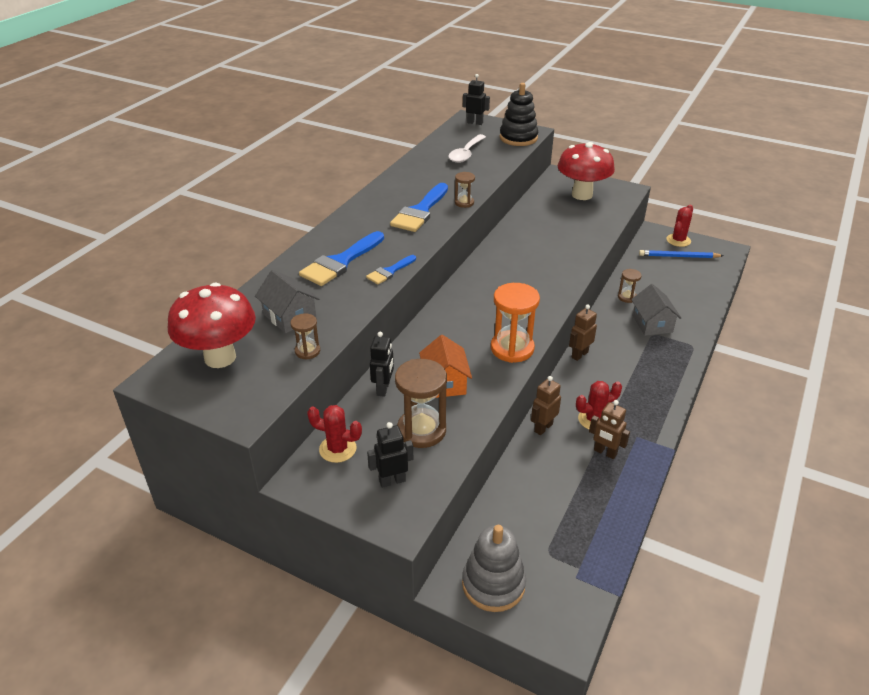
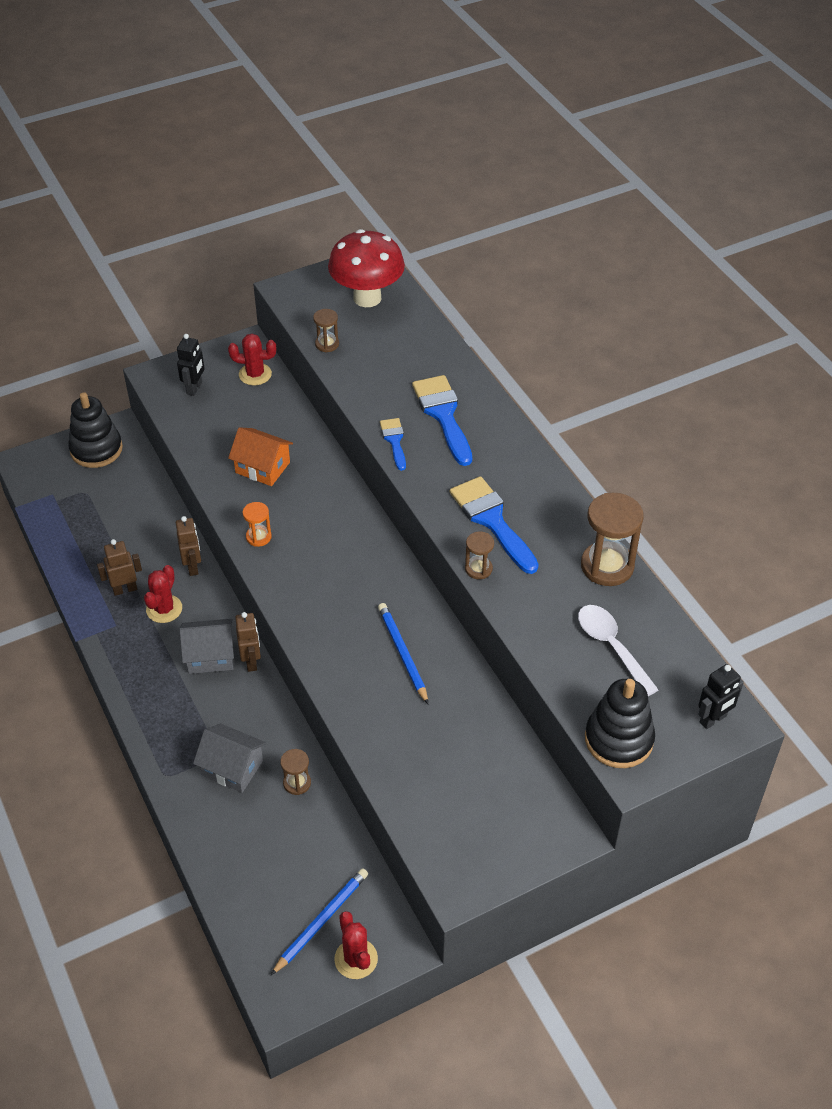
camera: 125 degrees right, 10 degrees up
grey house [255,270,319,333] -> grey house moved to [179,619,234,674]
red cactus [307,405,362,463] -> red cactus turned 45 degrees clockwise [228,333,276,385]
black robot [370,332,394,397] -> none
brown hourglass [395,359,447,448] -> brown hourglass moved to [581,493,644,586]
grey stacking toy [462,525,526,612] -> black stacking toy [68,392,123,468]
orange hourglass [491,283,540,363] -> orange hourglass [243,502,272,547], size x0.52
red mushroom [557,142,615,200] -> none
none -> blue pencil [378,603,428,704]

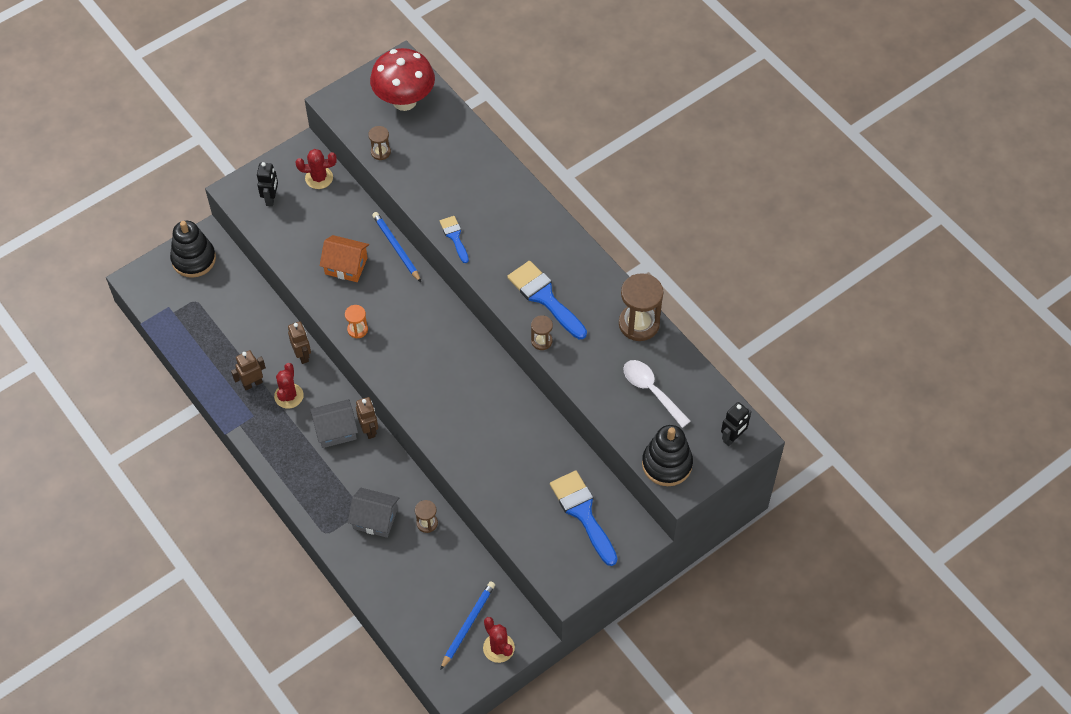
camera: 10 degrees left, 10 degrees up
blue pencil [378,603,428,704] -> blue pencil moved to [372,212,421,282]
blue brush [412,375,472,466] -> blue brush moved to [550,470,618,566]

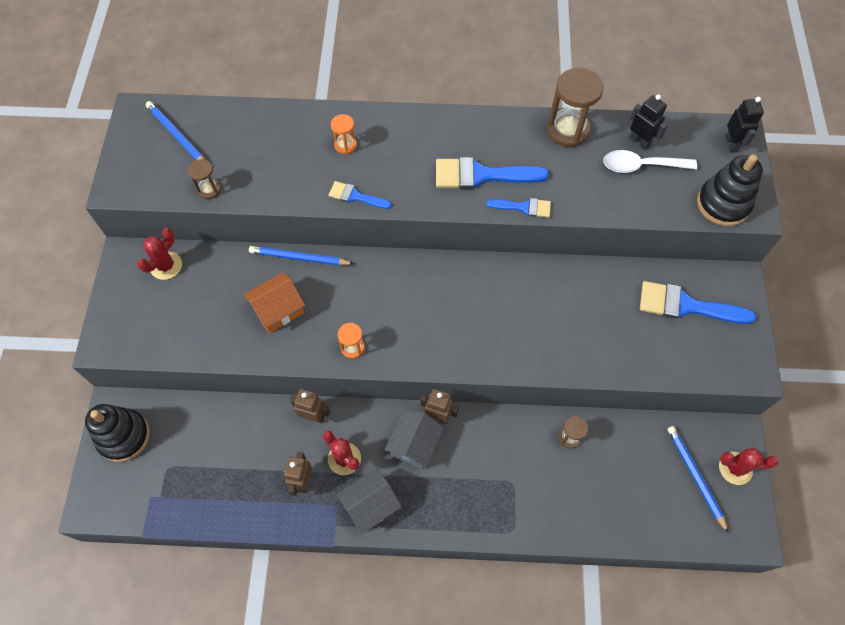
camera: 50 degrees left, 5 degrees up
black robot [257,162,278,206] -> black robot moved to [629,94,668,150]
grey house [348,488,399,538] -> grey house moved to [337,468,402,534]
red mushroom [370,48,435,111] -> blue pencil [146,101,204,160]
brown hourglass [531,315,553,350] -> blue brush [486,198,551,218]
none -> orange hourglass [331,114,357,154]

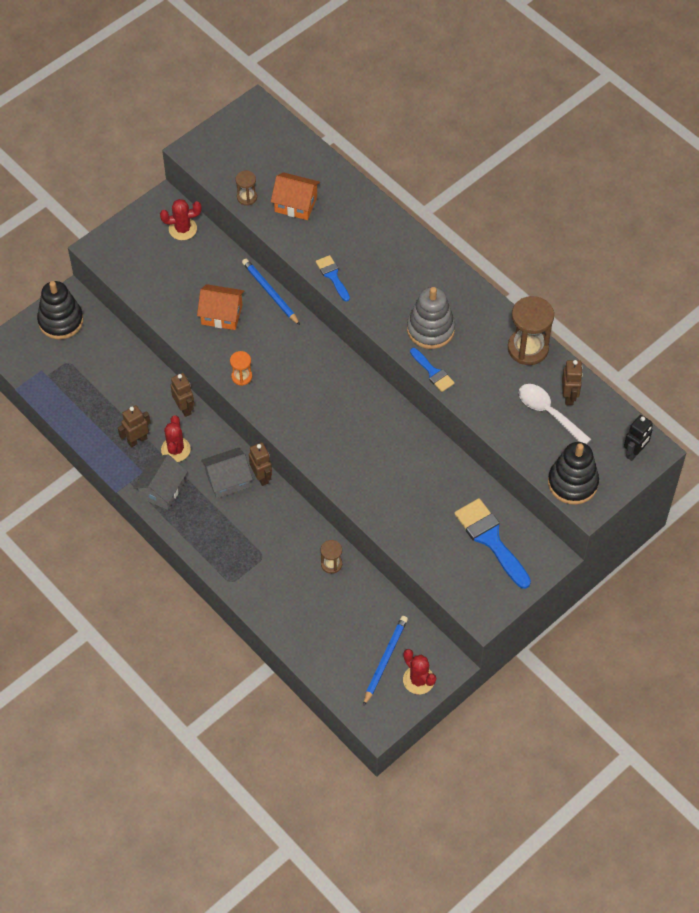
camera: 45 degrees right, 5 degrees down
blue pencil [146,101,204,160] -> none
orange hourglass [331,114,357,154] -> none
grey house [337,468,402,534] -> grey house turned 75 degrees counterclockwise [133,455,188,510]
blue brush [436,157,549,189] -> grey stacking toy [407,287,455,349]
black robot [629,94,668,150] -> brown robot [562,360,583,405]
none -> orange house [271,172,320,220]

